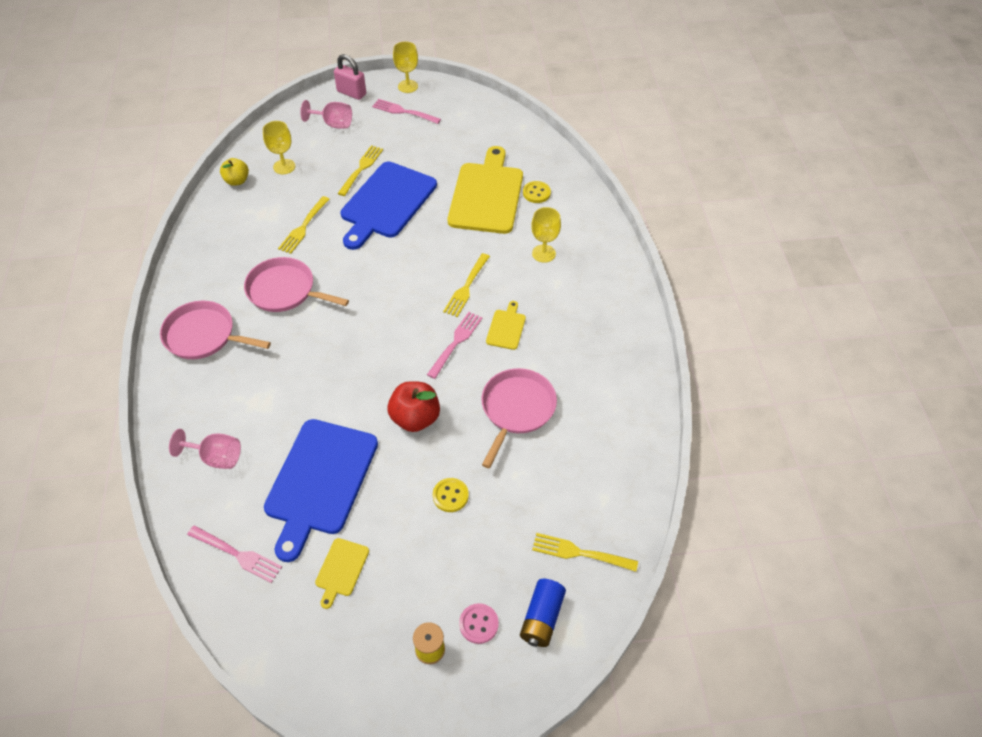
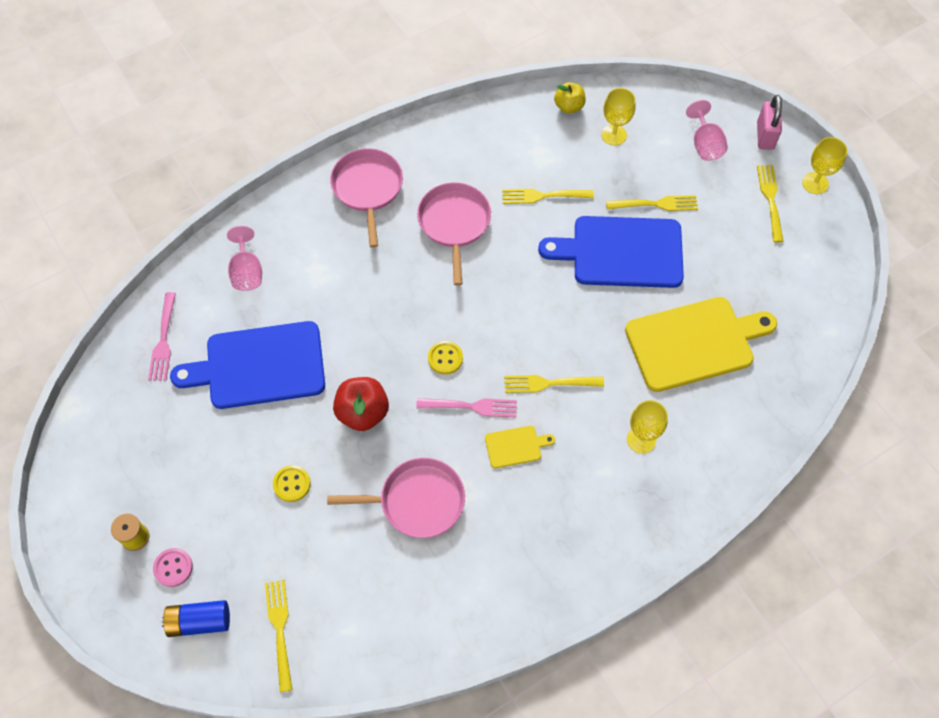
camera: 65 degrees right, 10 degrees up
yellow cutting board [315,538,369,609] -> none
pink fork [372,99,441,124] -> yellow fork [757,165,784,242]
yellow button [523,181,551,203] -> yellow button moved to [428,341,463,374]

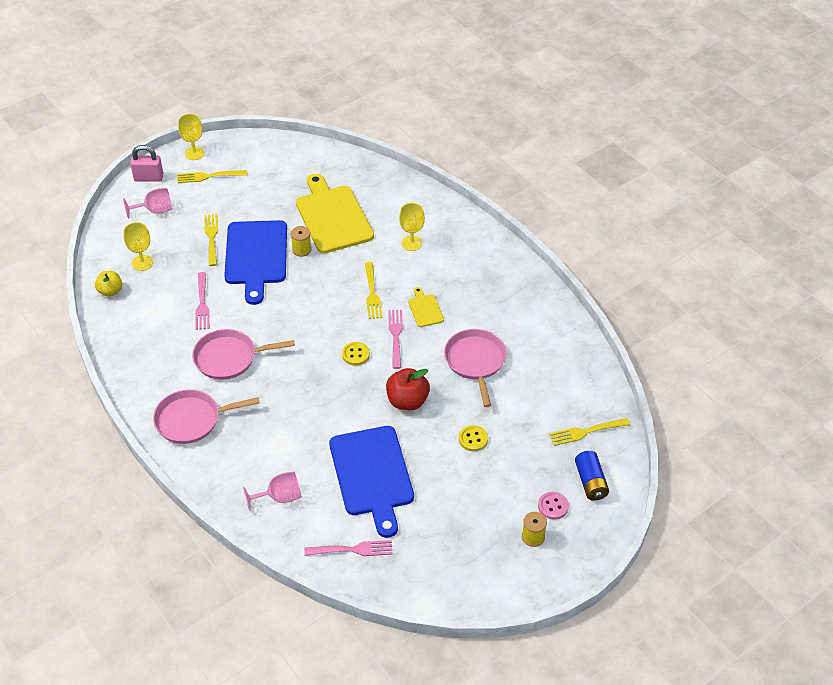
camera: 95 degrees left, 15 degrees down
yellow fork [502,189,594,204] -> pink fork [195,272,210,330]
none -> yellow spool [291,226,312,257]

